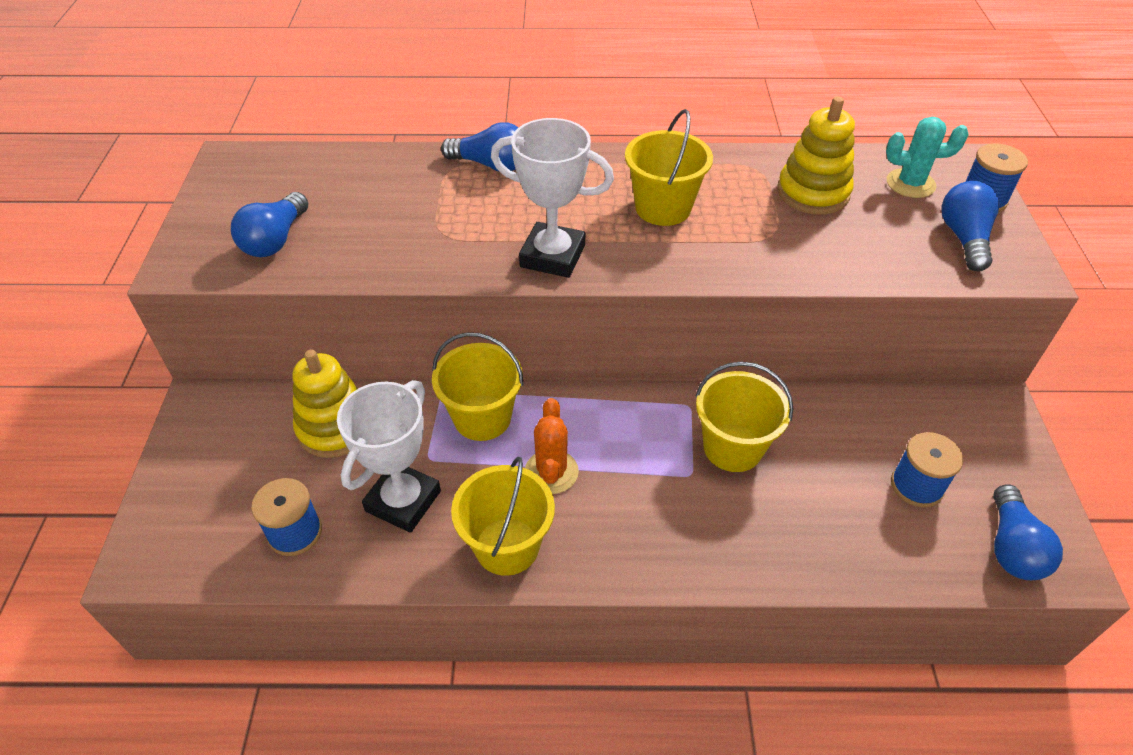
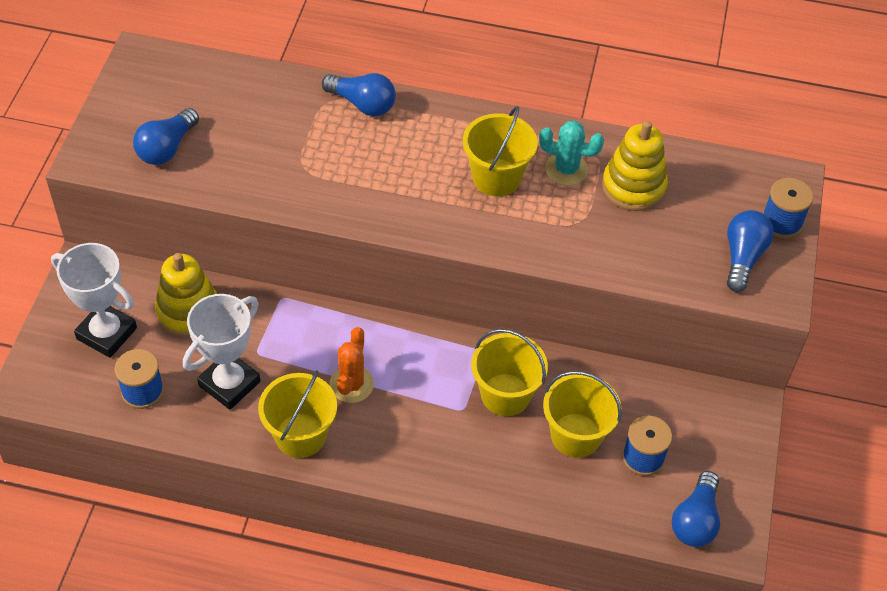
camera: 10 degrees right, 5 degrees up
yellow bucket [432,332,524,441] -> yellow bucket moved to [543,371,622,458]
white trophy [491,118,614,278] -> white trophy moved to [51,243,137,358]
turquoise cactus [886,117,969,198] -> turquoise cactus moved to [539,121,604,186]

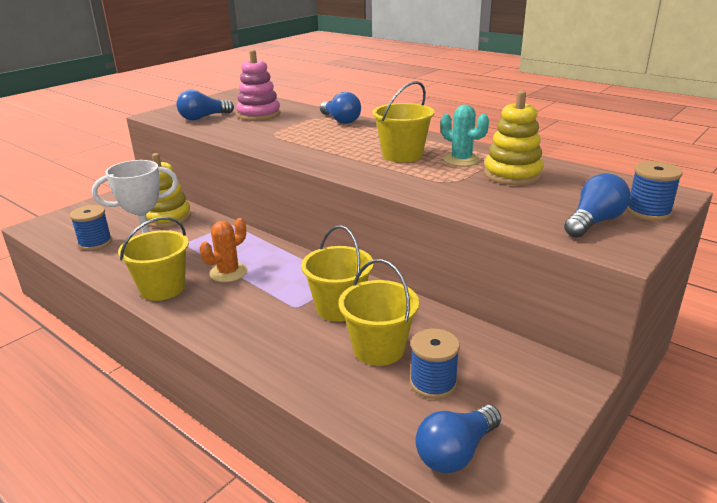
camera: 30 degrees right, 25 degrees down
white trophy [51,243,137,358] -> none
none -> pink stacking toy [236,50,281,121]

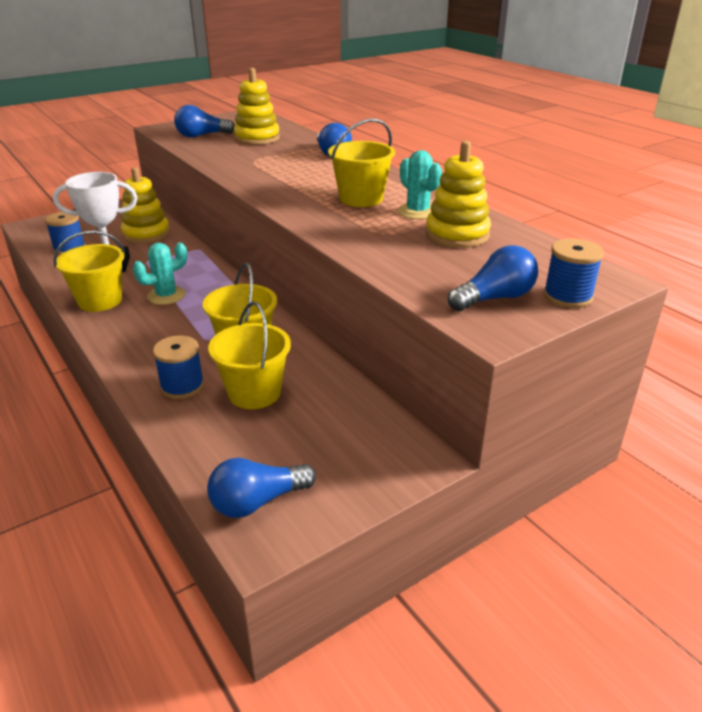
camera: 15 degrees right, 5 degrees up
orange cactus [200,218,247,282] -> turquoise cactus [133,242,187,305]
pink stacking toy [236,50,281,121] -> yellow stacking toy [234,68,280,145]
blue spool [410,329,460,399] -> blue spool moved to [153,335,204,399]

